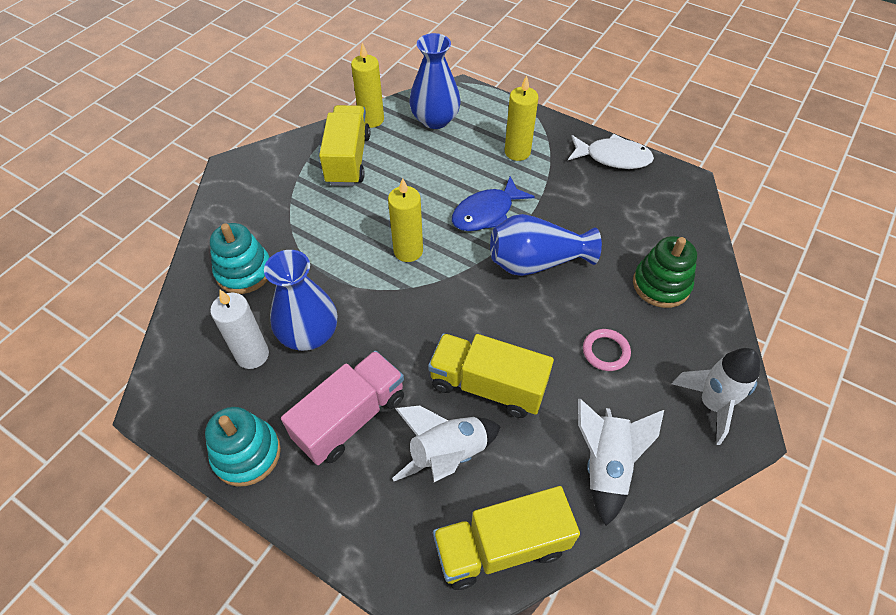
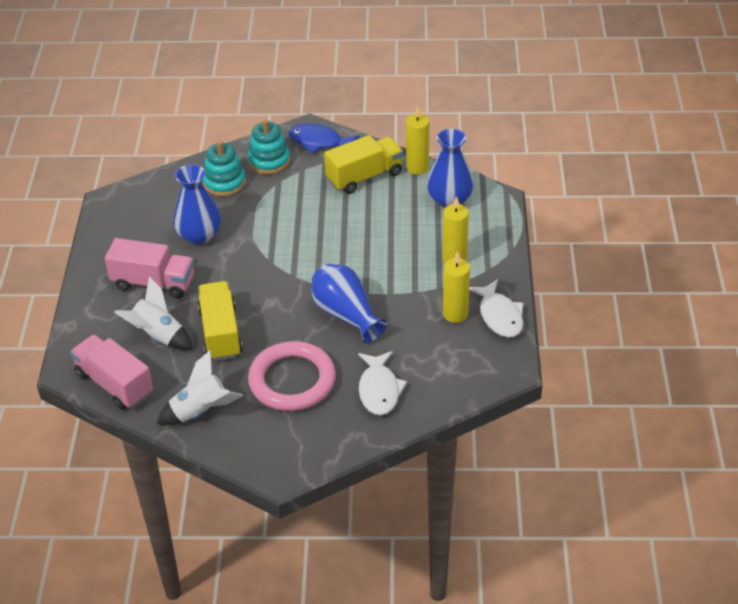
camera: 60 degrees right, 10 degrees down
turquoise stacking toy [205,407,281,486] -> turquoise stacking toy moved to [248,119,290,175]
white candle [210,290,269,369] -> none
yellow candle [388,178,423,262] -> yellow candle moved to [443,251,470,323]
yellow truck [433,486,580,590] -> pink truck [70,335,153,410]
blue fish [452,177,535,231] -> blue fish moved to [289,124,359,154]
pink ring [583,329,631,371] -> pink ring [248,341,336,411], size x2.27
green stacking toy [633,236,697,308] -> white fish [358,351,407,415]
white rocket [672,348,760,445] -> none

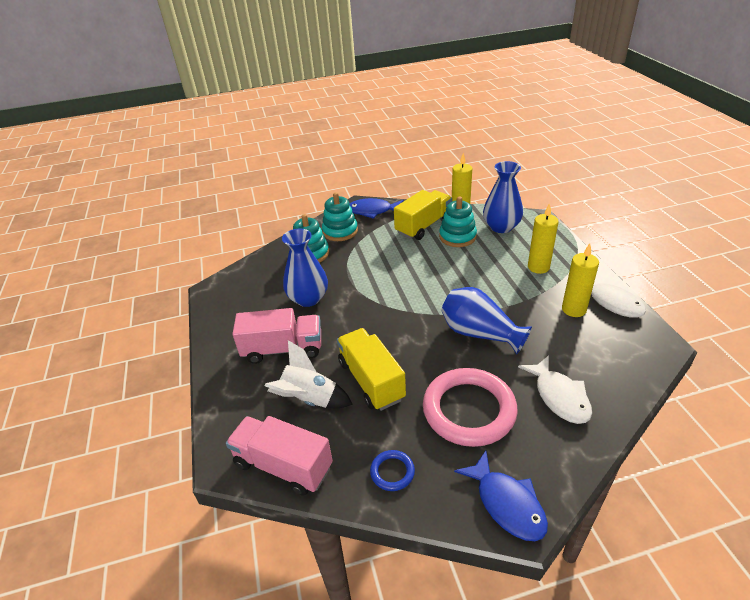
camera: 15 degrees left, 5 degrees down
white rocket [157,350,243,425] -> blue ring [370,450,415,491]
none -> turquoise stacking toy [439,196,477,247]
none -> blue fish [454,451,548,541]

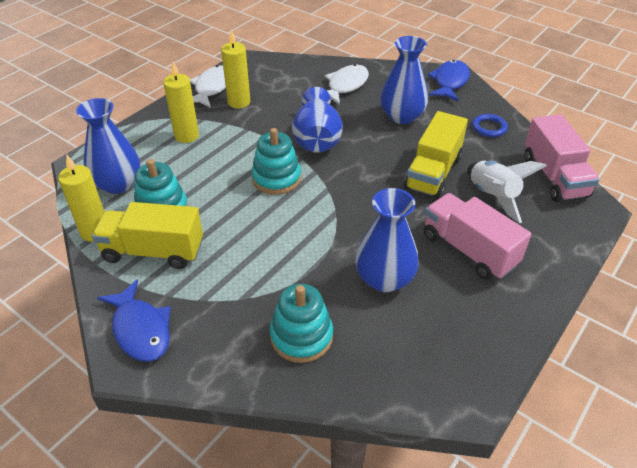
camera: 130 degrees left, 5 degrees up
turquoise stacking toy [322,192,358,241] -> turquoise stacking toy moved to [251,128,301,195]
pink ring [423,368,518,447] -> blue vase [380,36,428,124]

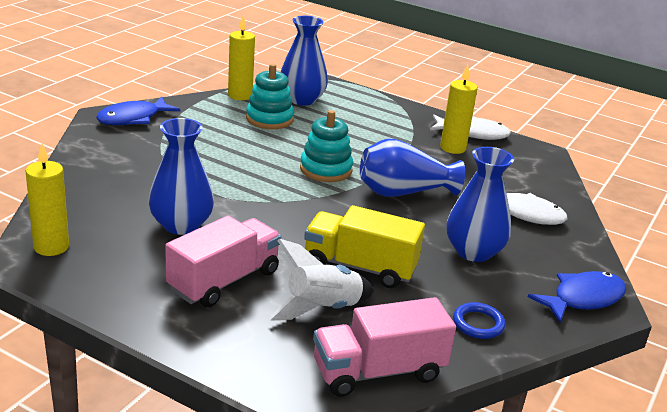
camera: 80 degrees right, 15 degrees down
yellow truck [92,202,203,269] -> none
yellow candle [163,62,199,143] -> yellow candle moved to [26,144,69,256]
turquoise stacking toy [270,284,333,363] -> none
blue fish [427,60,470,101] -> blue fish turned 45 degrees counterclockwise [528,271,626,322]

